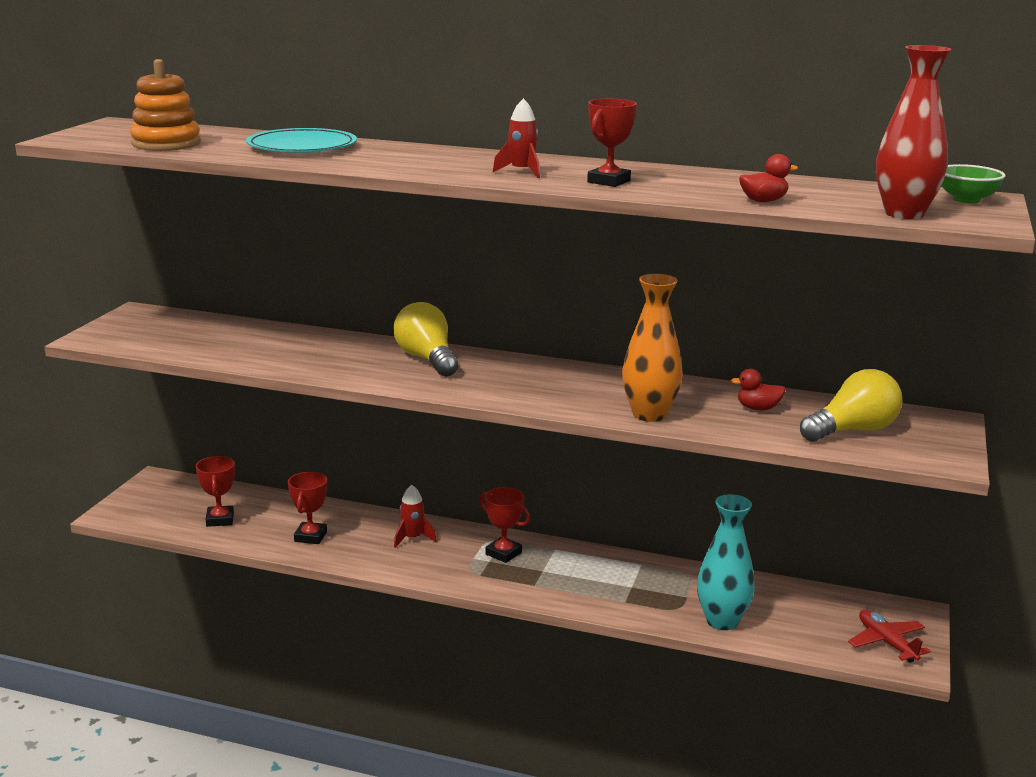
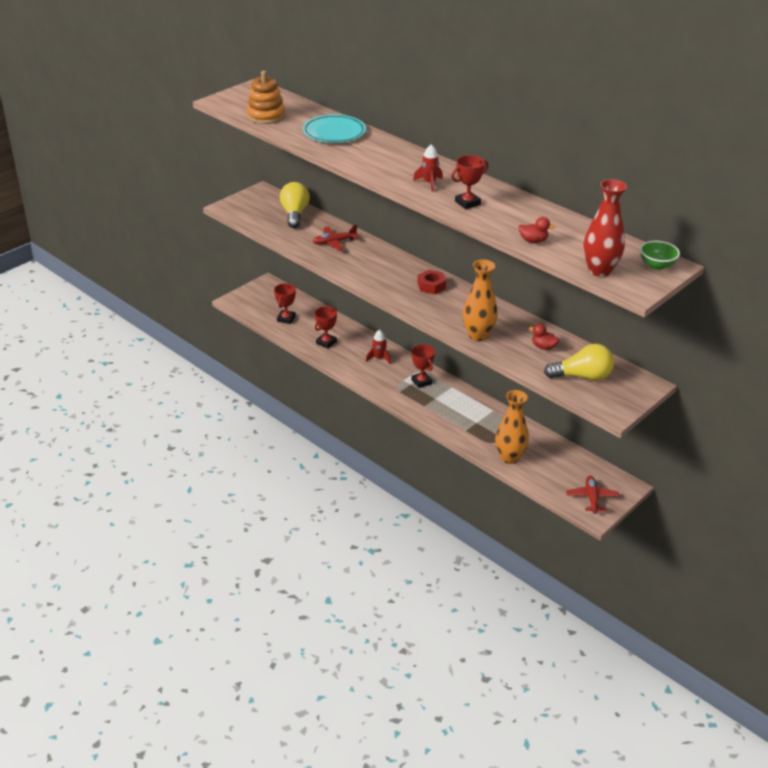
camera: 25 degrees right, 15 degrees up
yellow light bulb [393,302,458,376] -> yellow light bulb moved to [280,182,310,228]
turquoise vase [697,494,755,630] -> orange vase [495,390,529,464]
none -> red plane [313,224,358,251]
none -> red nut [417,270,446,294]

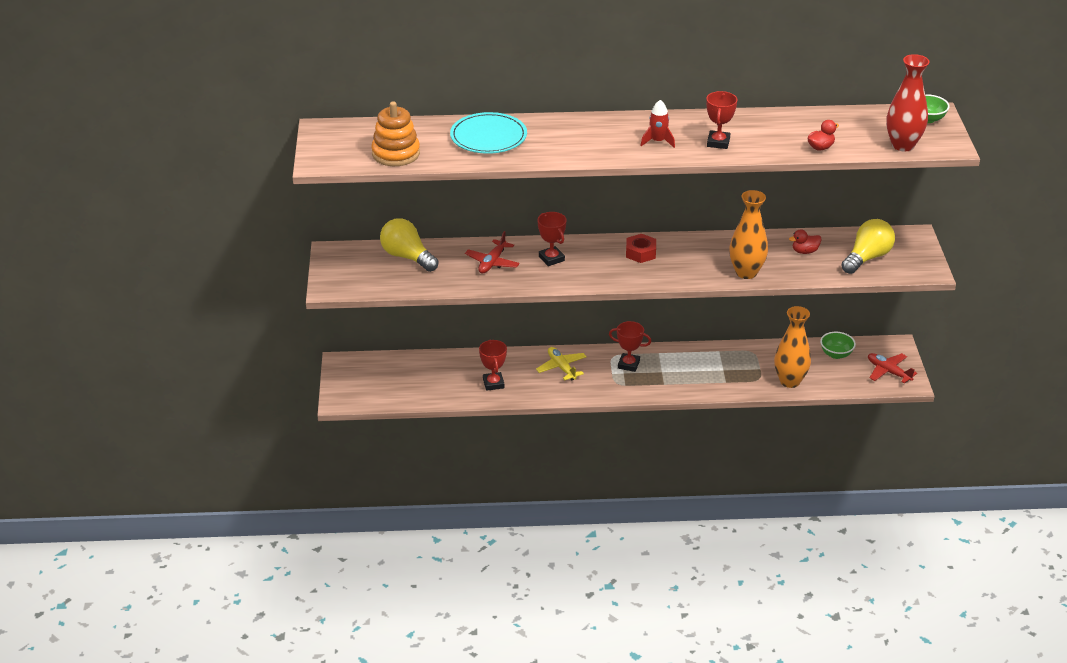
camera: 45 degrees left, 0 degrees up
red trophy [274,283,296,324] -> red trophy moved to [538,212,567,266]
red rocket [366,330,391,364] -> yellow plane [536,347,587,381]
none -> green bowl [820,332,856,359]

